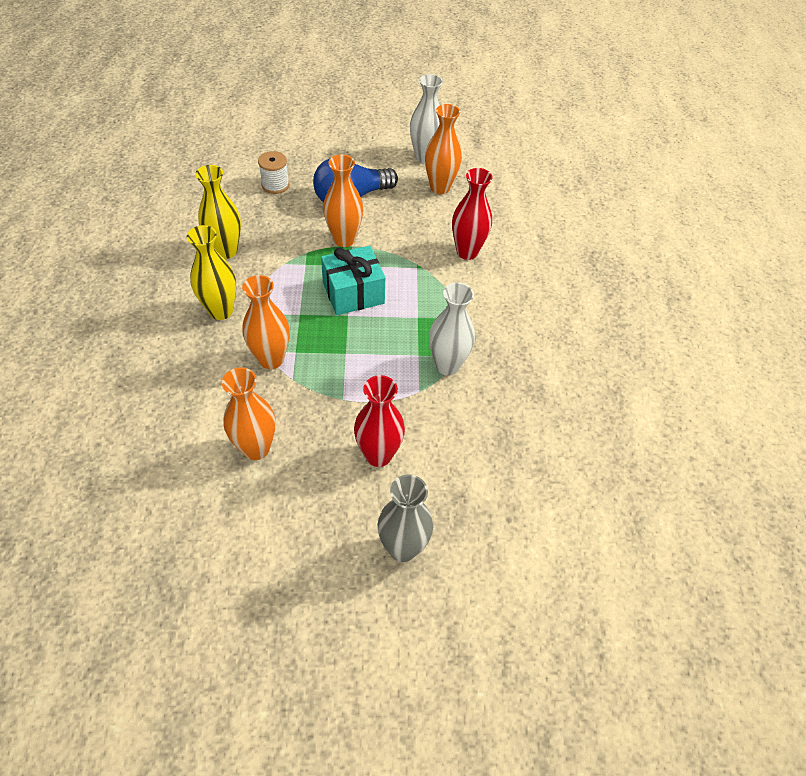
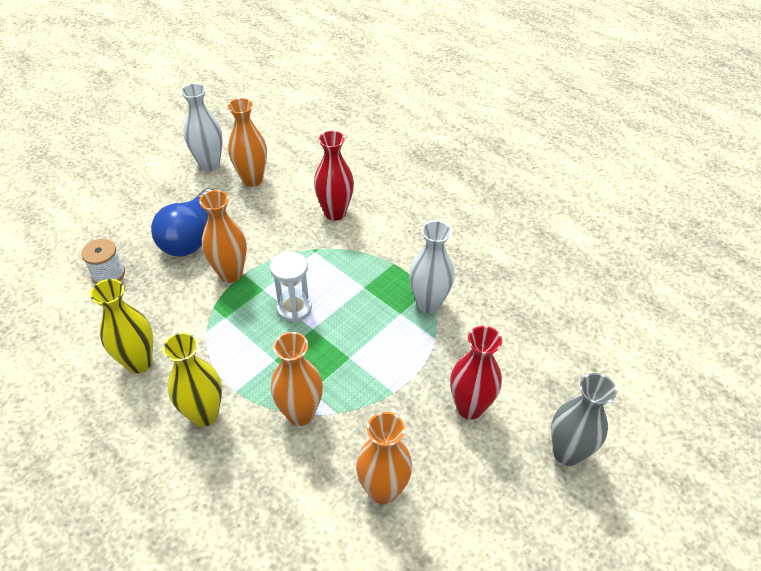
camera: 45 degrees left, 5 degrees down
turquoise gift [321,246,385,315] -> white hourglass [270,251,312,322]

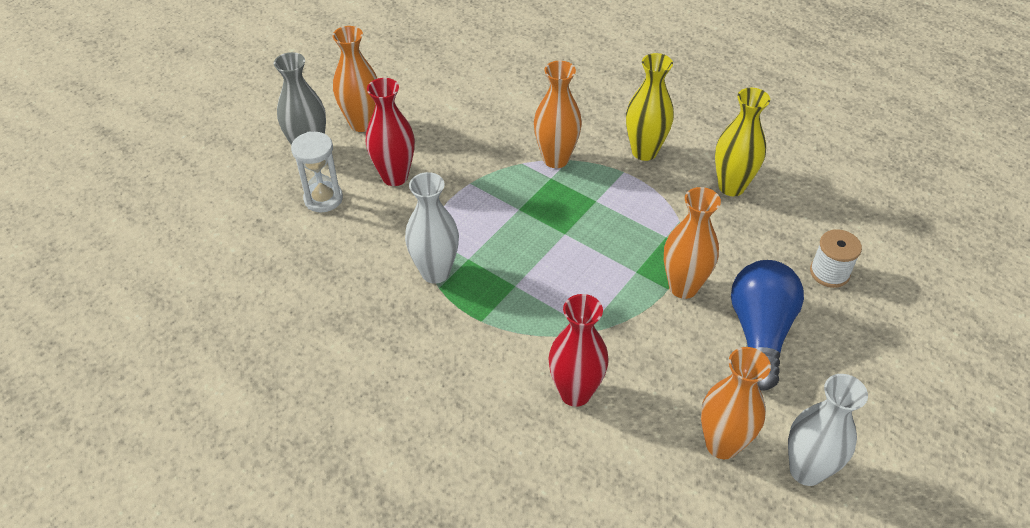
camera: 175 degrees right, 0 degrees up
white hourglass [270,251,312,322] -> white hourglass moved to [291,131,343,212]
orange vase [356,412,412,505] -> orange vase moved to [332,26,377,132]

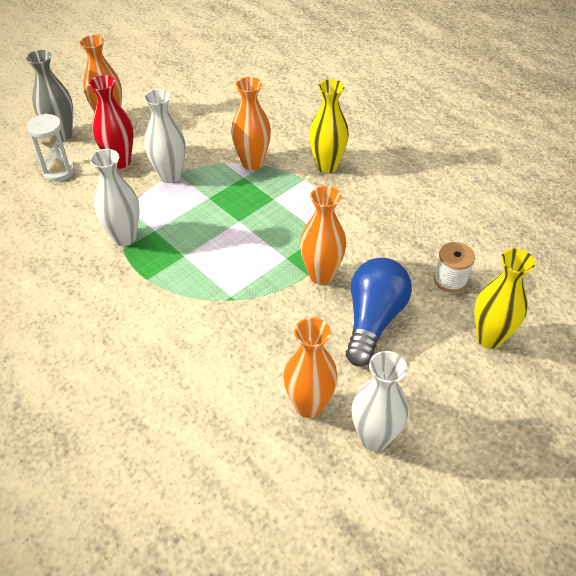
camera: 10 degrees right, 0 degrees up
red vase [548,294,609,407] -> none
yellow vase [715,88,770,196] -> yellow vase moved to [474,248,535,349]
none -> white vase [144,89,185,183]

